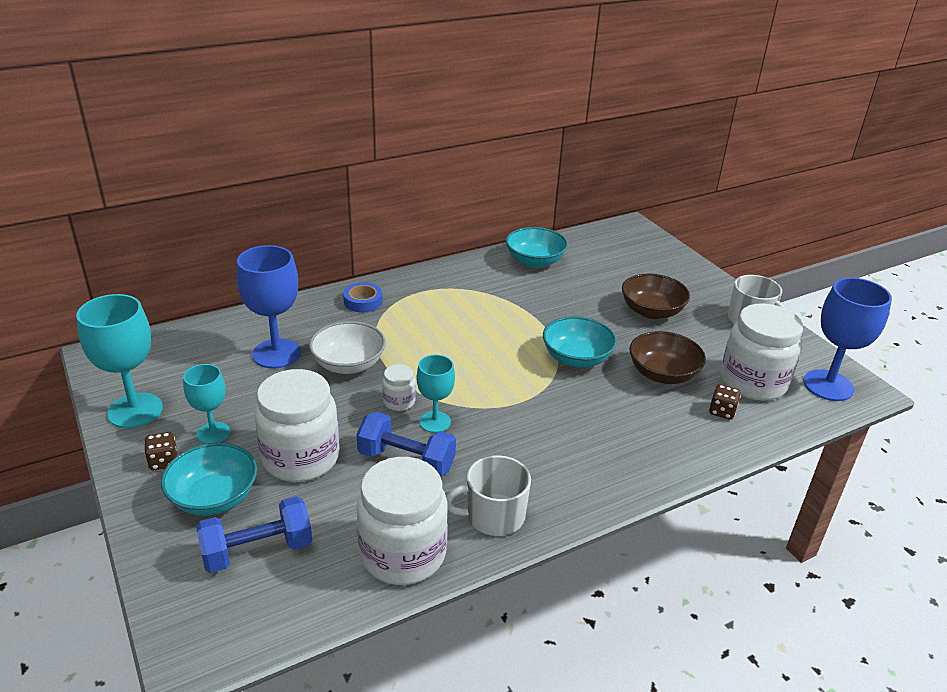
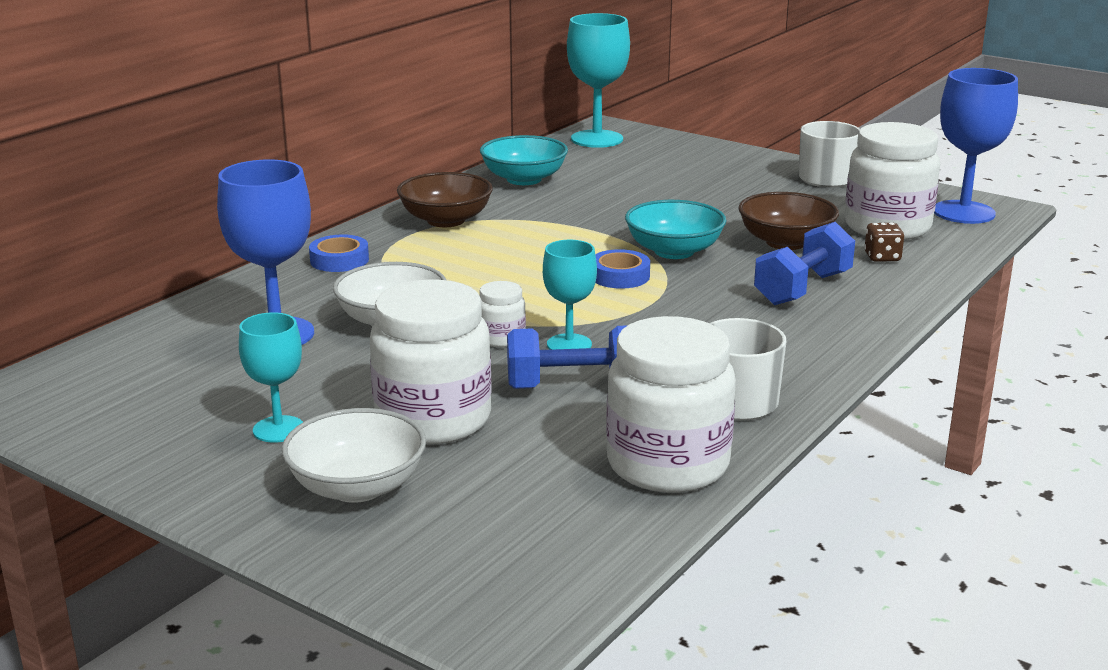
camera: 25 degrees left, 10 degrees down
turquoise goblet [76,294,163,428] -> turquoise goblet moved to [567,13,630,148]
brown dice [144,432,177,470] -> none
turquoise bowl [161,443,257,516] -> white bowl [282,408,426,503]
blue dumbbell [196,496,313,573] -> blue dumbbell moved to [754,222,855,305]
brown bowl [622,274,690,319] -> brown bowl moved to [397,172,493,227]
none -> blue tape [595,249,650,289]

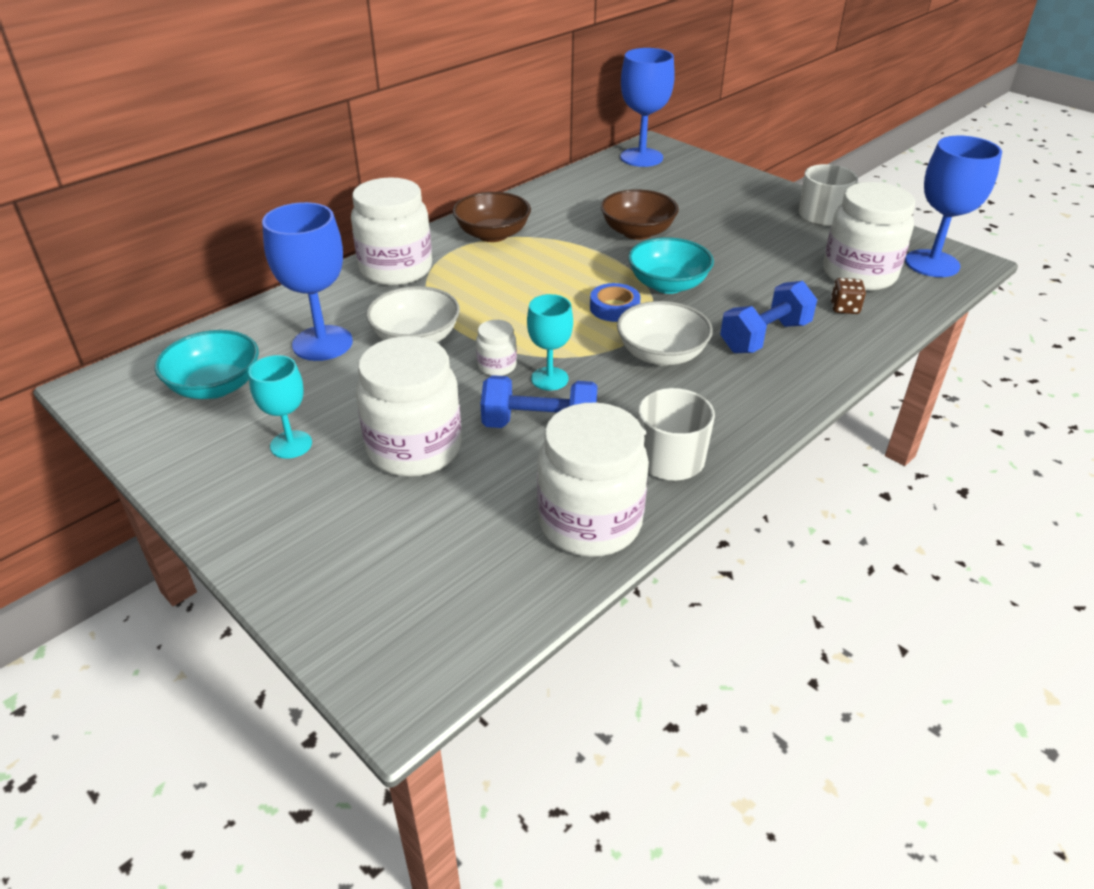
camera: 10 degrees right, 15 degrees up
white bowl [282,408,426,503] -> white bowl moved to [617,301,713,366]
blue tape [309,234,369,272] -> white jar [351,177,432,286]
turquoise bowl [480,135,568,185] -> turquoise bowl moved to [155,330,259,399]
turquoise goblet [567,13,630,148] -> blue goblet [620,48,675,167]
brown bowl [738,192,839,250] -> brown bowl moved to [601,189,679,240]

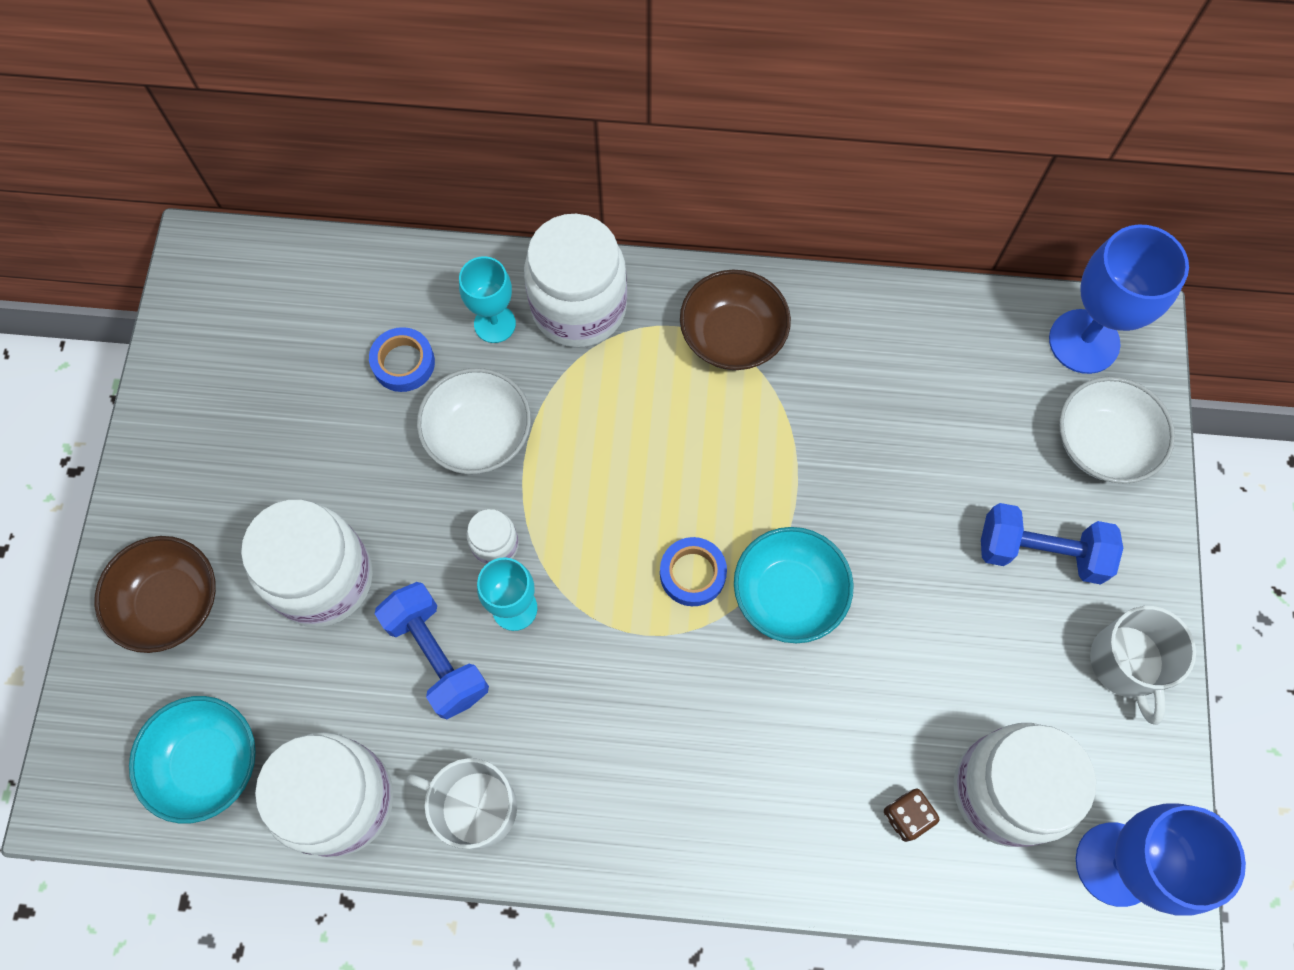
camera: 50 degrees right, 30 degrees up
turquoise bowl [155,330,259,399] -> turquoise bowl moved to [129,696,256,824]
turquoise goblet [249,355,312,458] -> turquoise goblet moved to [459,256,516,343]
blue goblet [262,202,353,361] -> blue tape [369,327,435,392]
brown bowl [601,189,679,240] -> brown bowl moved to [94,536,216,653]
white bowl [617,301,713,366] -> white bowl moved to [1059,377,1175,484]
blue dumbbell [720,281,817,353] -> blue dumbbell moved to [981,503,1123,585]

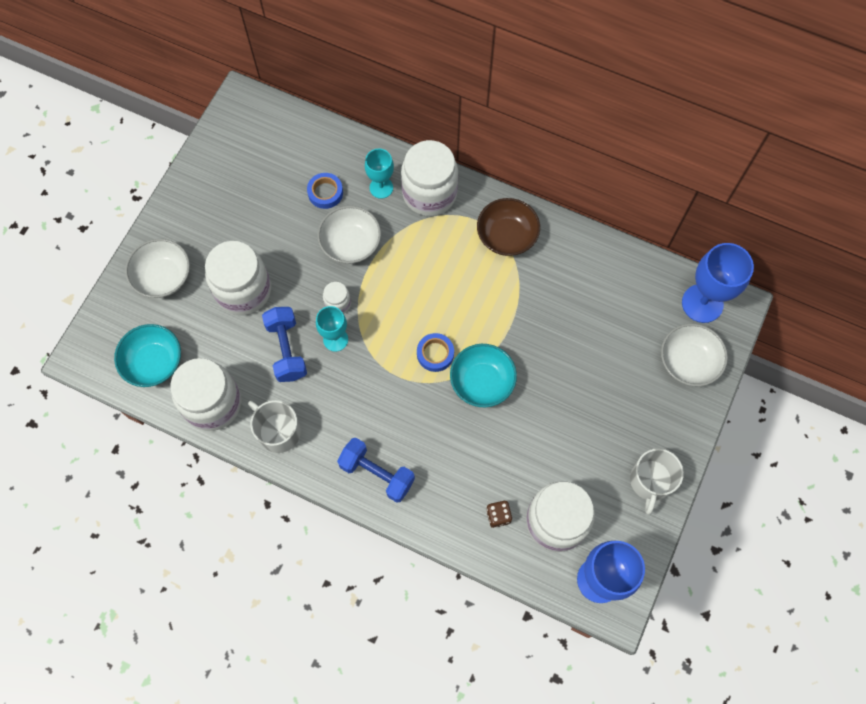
camera: 20 degrees right, 0 degrees up
brown bowl [94,536,216,653] -> white bowl [125,239,190,298]
blue dumbbell [981,503,1123,585] -> blue dumbbell moved to [337,438,415,503]

